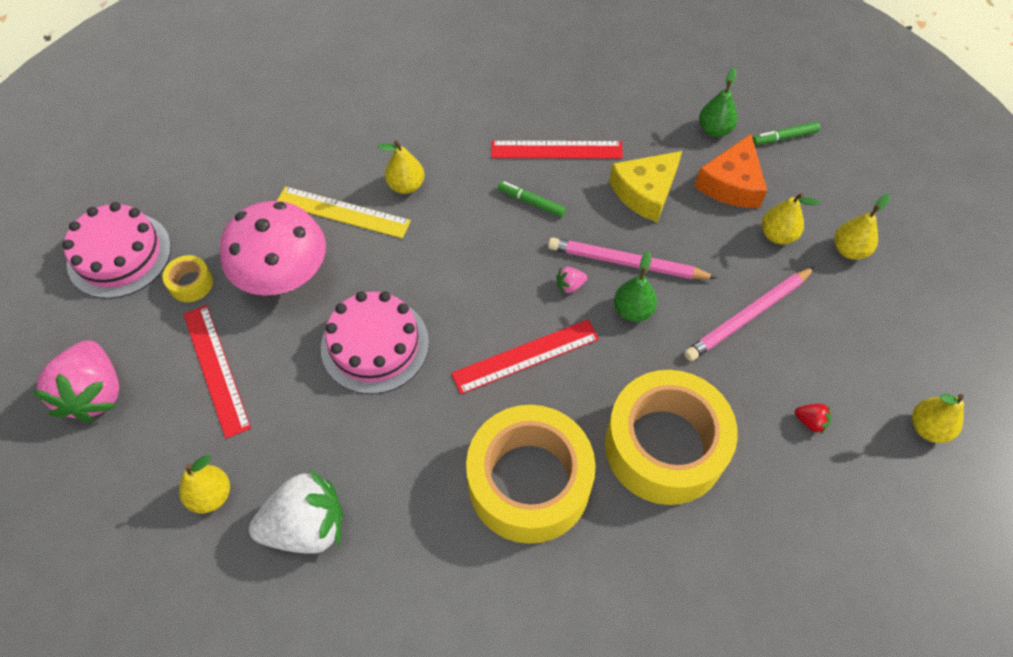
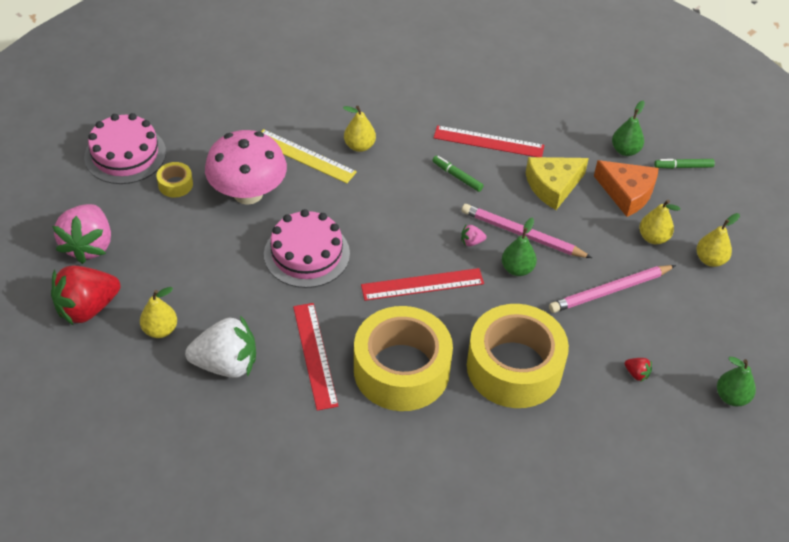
camera: 10 degrees right, 10 degrees down
red ruler [183,305,251,439] -> red ruler moved to [293,303,338,411]
orange cheese [694,134,767,208] -> orange cheese turned 90 degrees counterclockwise [594,160,659,217]
yellow pear [912,394,964,443] -> green pear [717,357,756,407]
none -> red strawberry [51,266,120,326]

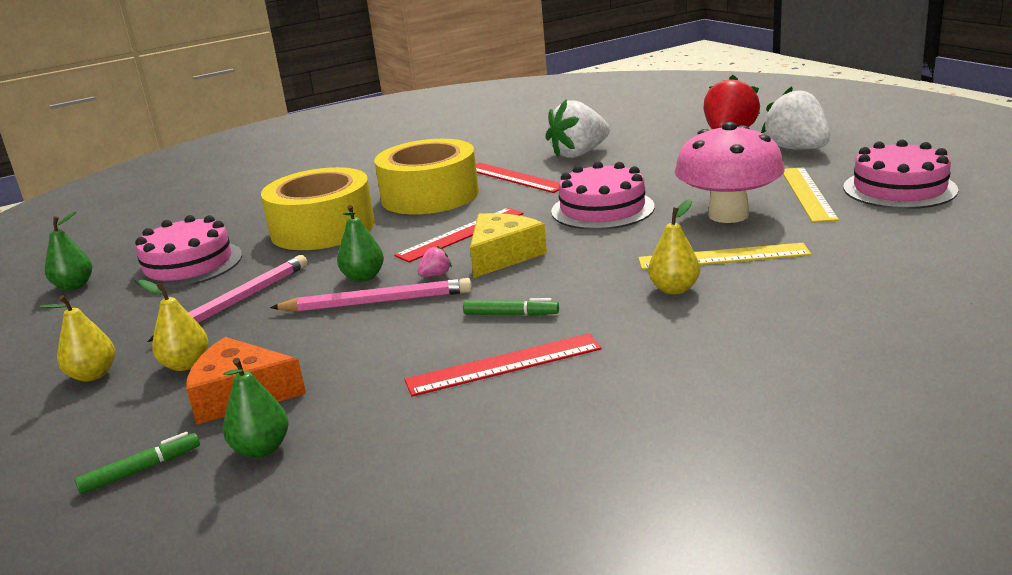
camera: 155 degrees right, 25 degrees down
pink strawberry [52,204,111,264] -> white strawberry [761,86,830,150]
yellow pear [140,287,177,338] -> none
yellow tape [157,162,193,198] -> yellow ruler [783,167,839,223]
yellow cheese [526,157,589,210] -> yellow cheese moved to [470,213,547,278]
red strawberry [625,358,652,382] -> pink cake [133,215,242,289]

